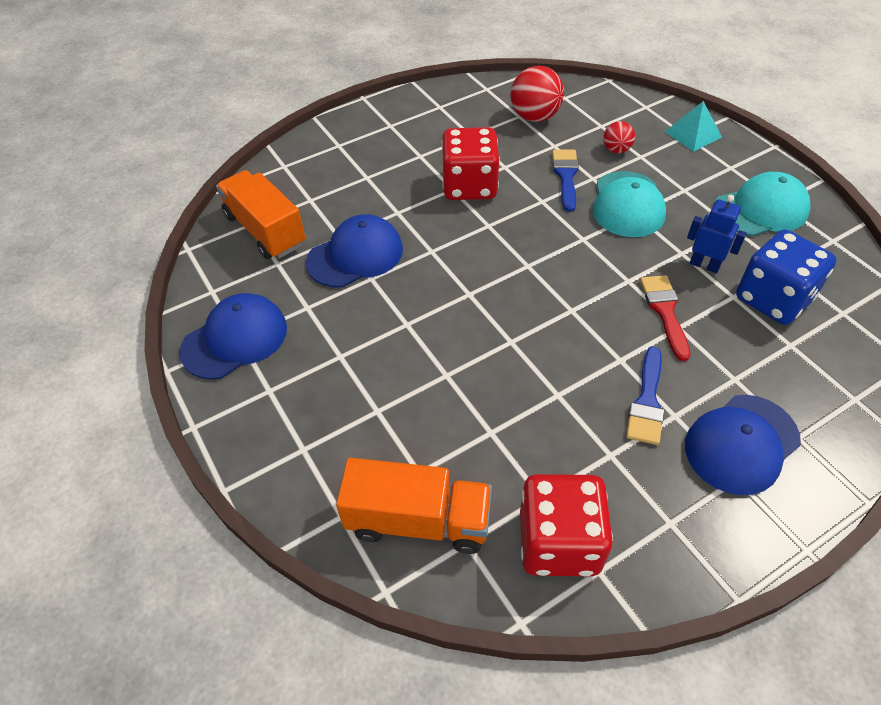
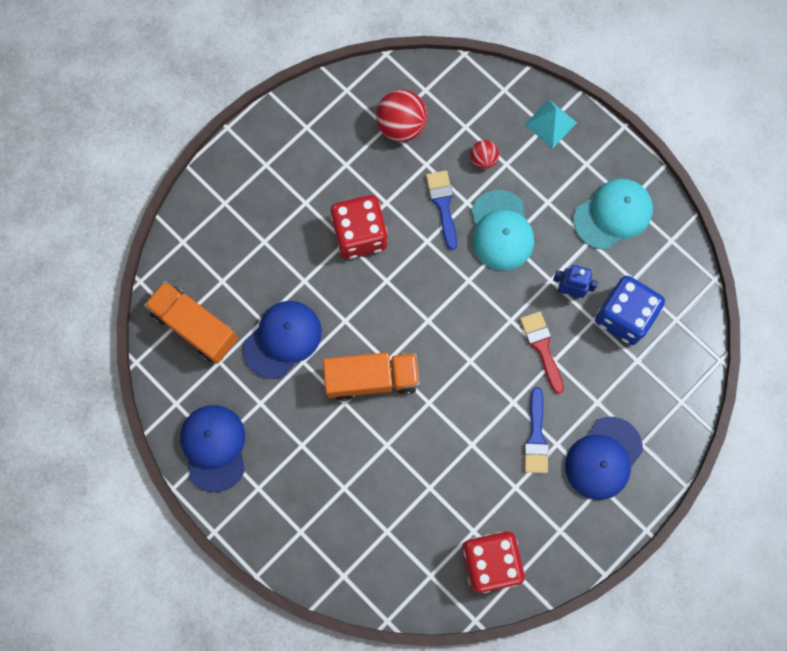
camera: 15 degrees left, 25 degrees up
blue cap [179,293,287,380] -> blue cap turned 45 degrees counterclockwise [180,405,245,492]
orange truck [336,457,492,554] -> orange truck moved to [323,352,420,401]

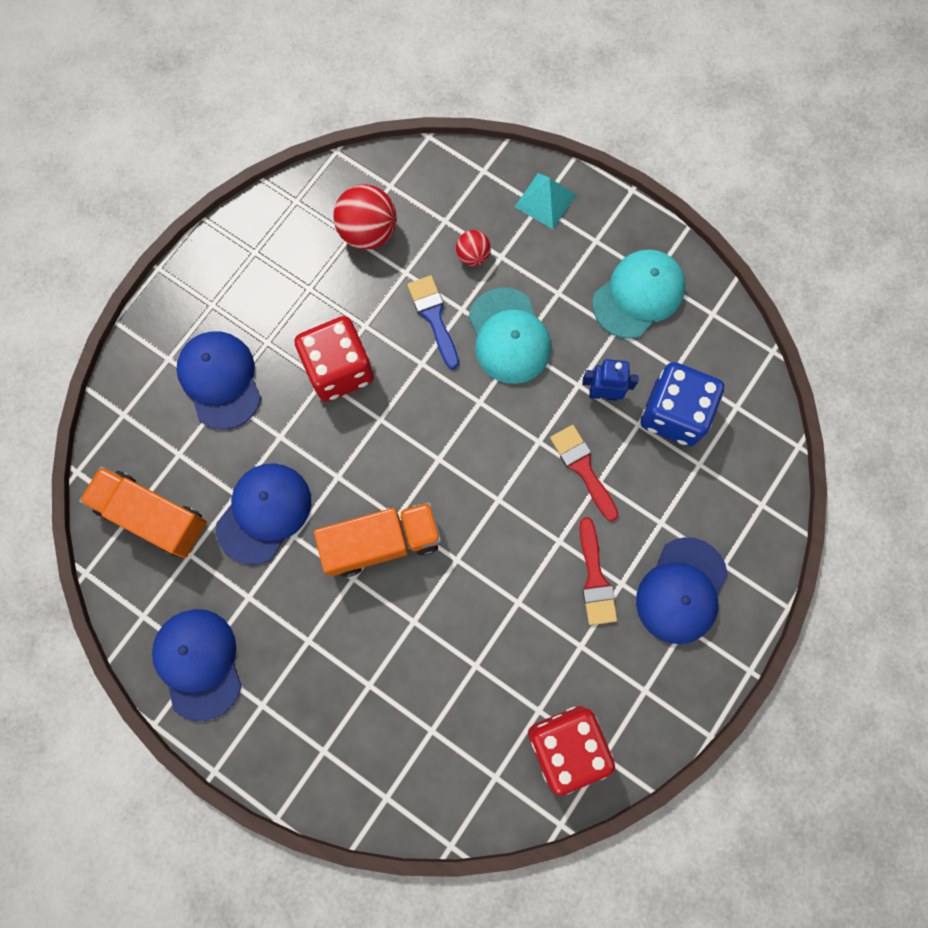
camera: 10 degrees left, 0 degrees up
blue brush [524,387,549,473] -> red brush [580,517,617,625]
none -> blue cap [176,331,261,430]

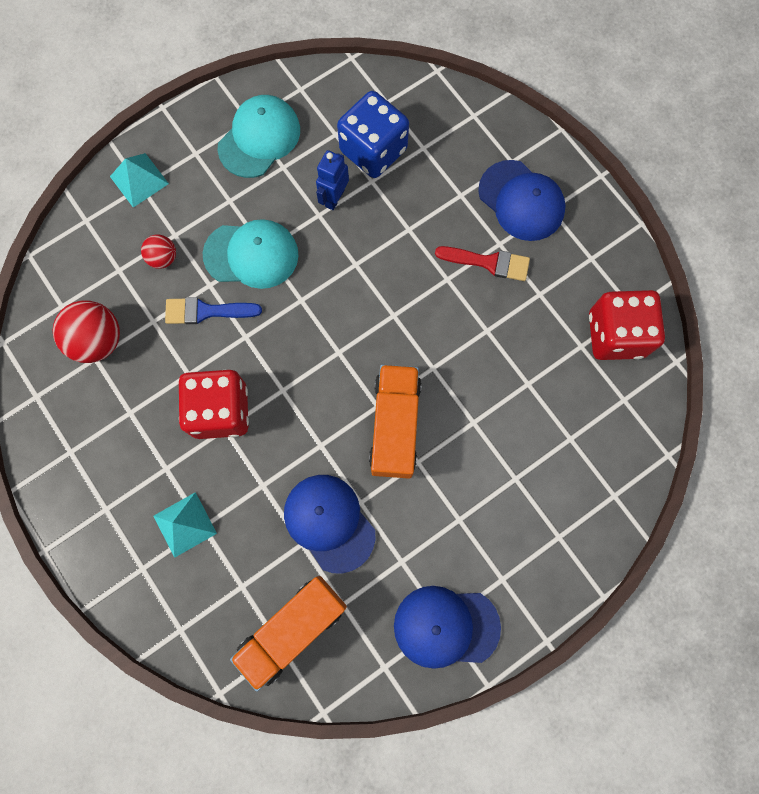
camera: 70 degrees left, 0 degrees up
blue cap [176,331,261,430] -> turquoise pyramid [154,492,217,558]
red brush [550,425,619,521] -> none
turquoise cap [592,250,686,339] -> turquoise cap turned 60 degrees clockwise [217,95,300,178]

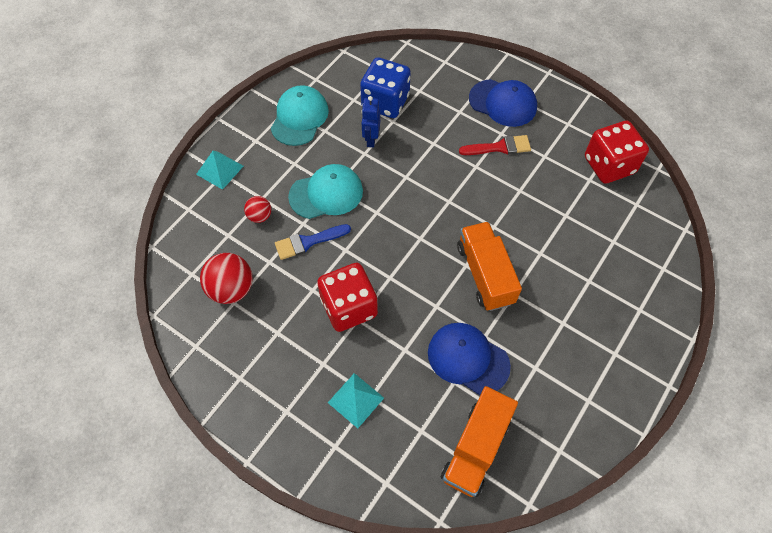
camera: 20 degrees left, 15 degrees down
blue cap [394,586,501,669] -> none

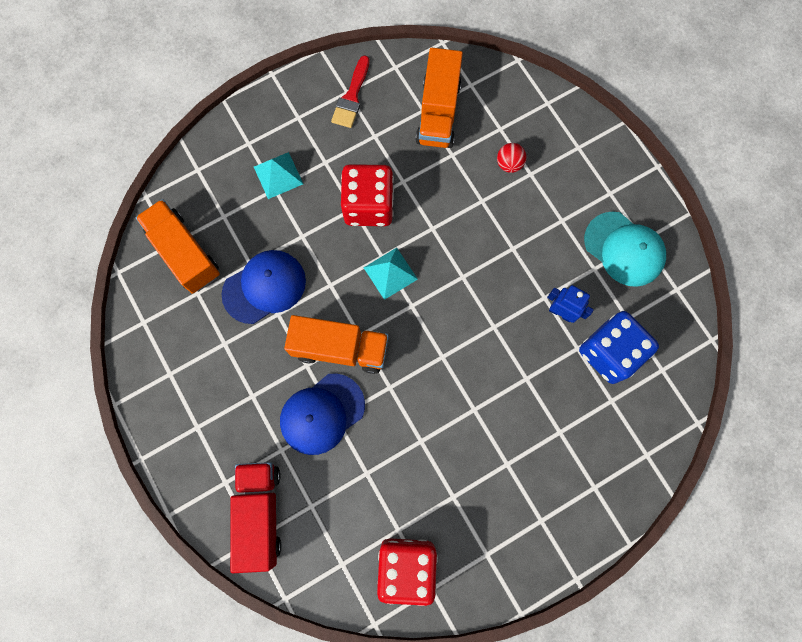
camera: 115 degrees right, 15 degrees up
turquoise pyramid [196,151,243,190] -> turquoise pyramid moved to [364,248,418,300]
red ball [200,253,253,304] -> orange truck [416,48,463,148]
blue brush [275,224,351,260] -> none
turquoise cap [288,164,363,219] -> none
red brush [459,135,531,155] -> red brush moved to [331,55,369,128]
blue cap [469,79,537,127] -> blue cap moved to [280,373,365,455]
none -> red truck [230,462,282,573]

